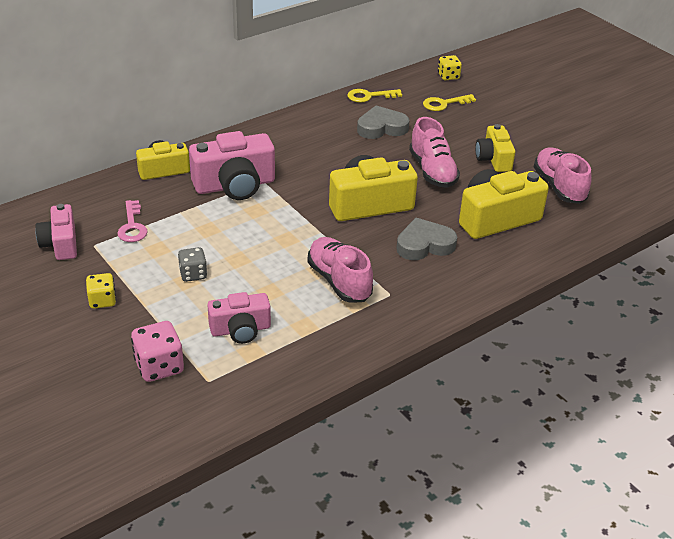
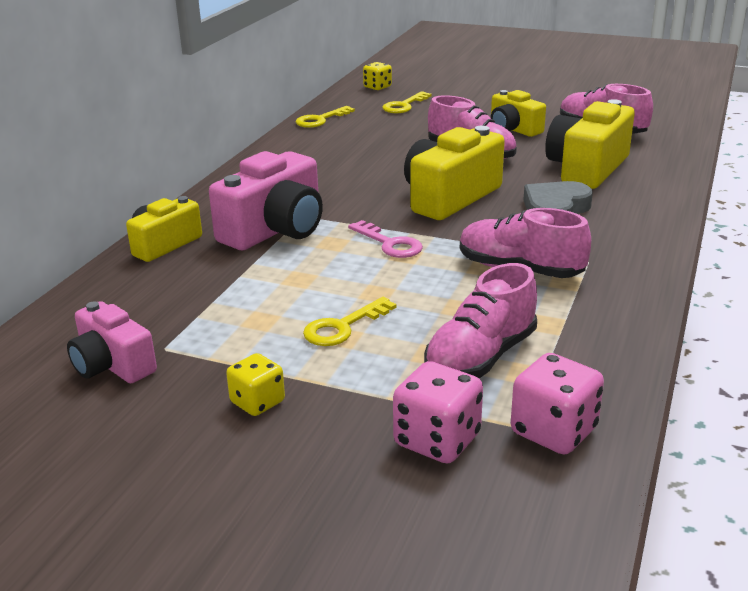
camera: 30 degrees left, 10 degrees down
pink key [117,200,148,242] -> pink key moved to [348,220,423,258]
grey dice [178,247,207,282] -> yellow key [303,297,396,346]
pink camera [207,292,271,344] -> pink shoe [424,263,537,378]
grey heart [357,106,410,139] -> none
none -> pink dice [511,353,604,454]

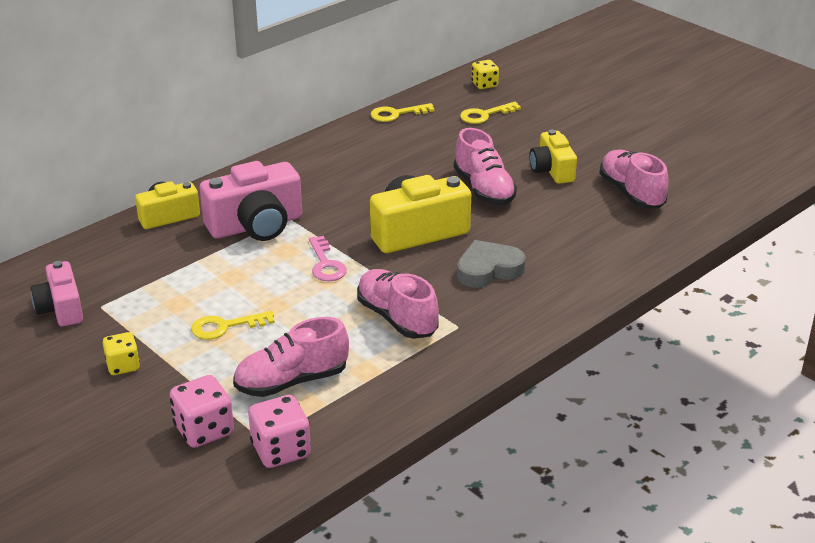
camera: 25 degrees right, 5 degrees up
yellow camera [545,99,635,189] -> none

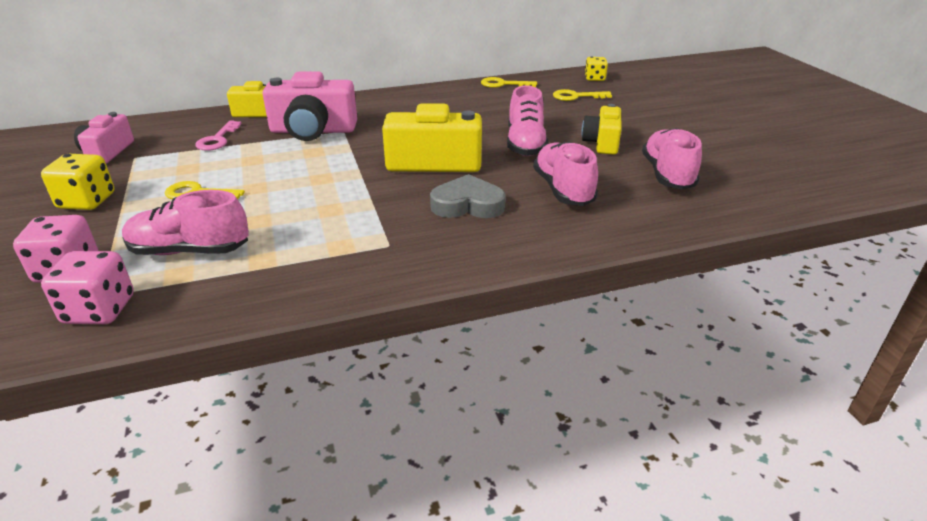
camera: 25 degrees right, 0 degrees up
yellow dice [103,332,140,375] -> yellow dice [41,154,114,210], size x1.51
pink key [309,236,347,281] -> pink key moved to [195,121,242,151]
pink shoe [357,269,439,339] -> pink shoe moved to [533,142,598,206]

